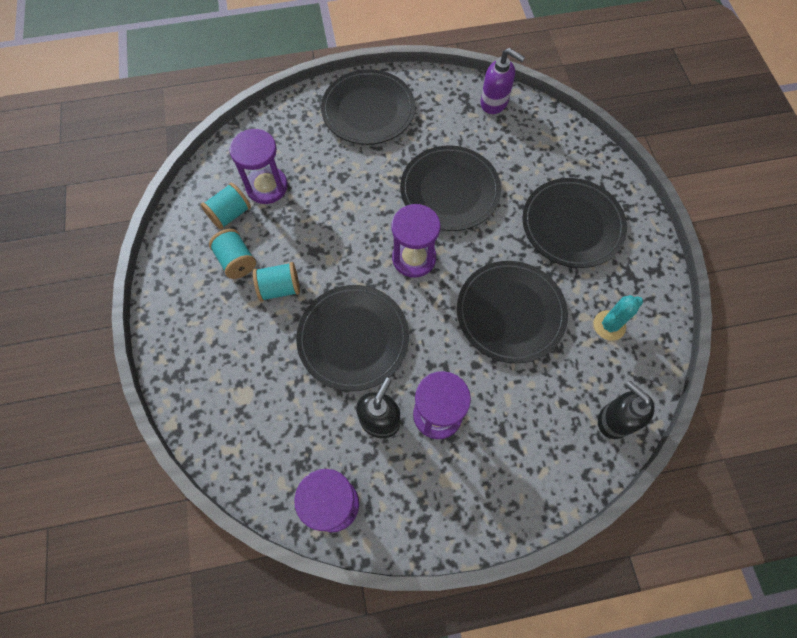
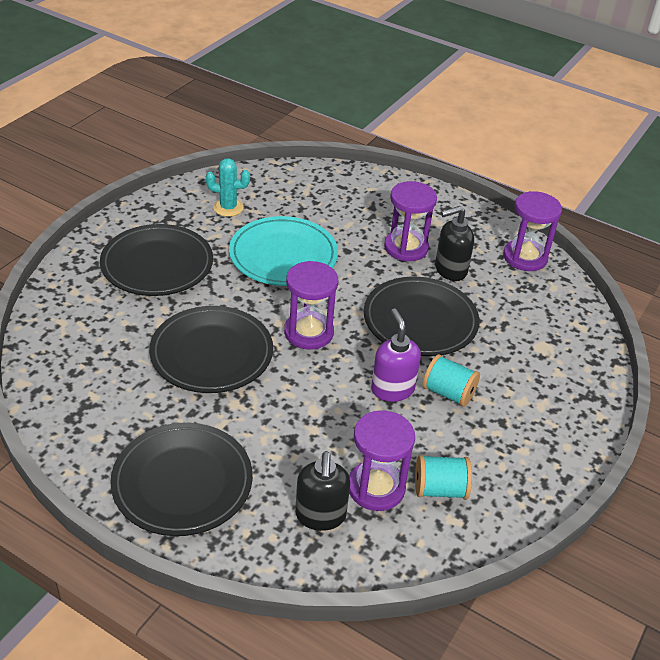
camera: 140 degrees left, 25 degrees down
turquoise spool [209,229,256,279] -> none
black plate [457,261,568,363] -> turquoise plate [229,216,338,286]
purple soap dispenser [481,48,525,114] -> purple soap dispenser moved to [371,308,421,402]
black soap dispenser [598,380,655,439] -> black soap dispenser moved to [295,451,350,531]

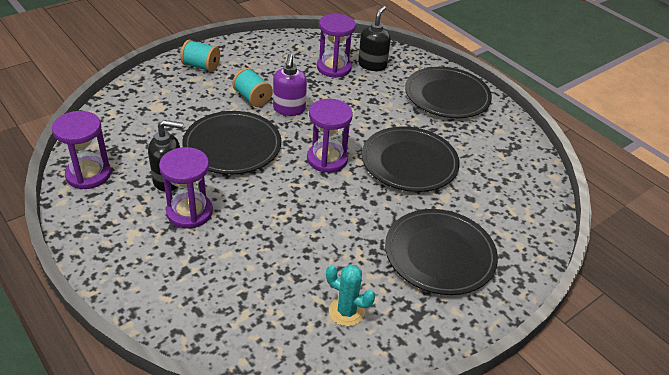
camera: 160 degrees left, 0 degrees up
turquoise plate [229,216,338,286] -> none
turquoise spool [415,455,472,499] -> turquoise spool moved to [180,40,220,72]

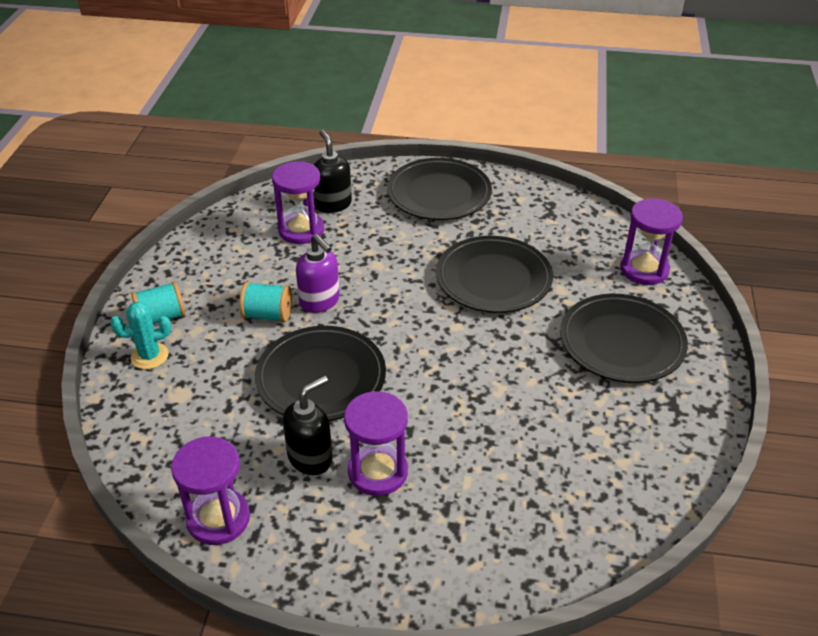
camera: 40 degrees left, 0 degrees up
purple hourglass [307,99,353,173] -> purple hourglass moved to [620,198,683,285]
turquoise cactus [326,264,375,326] -> turquoise cactus moved to [110,302,171,369]

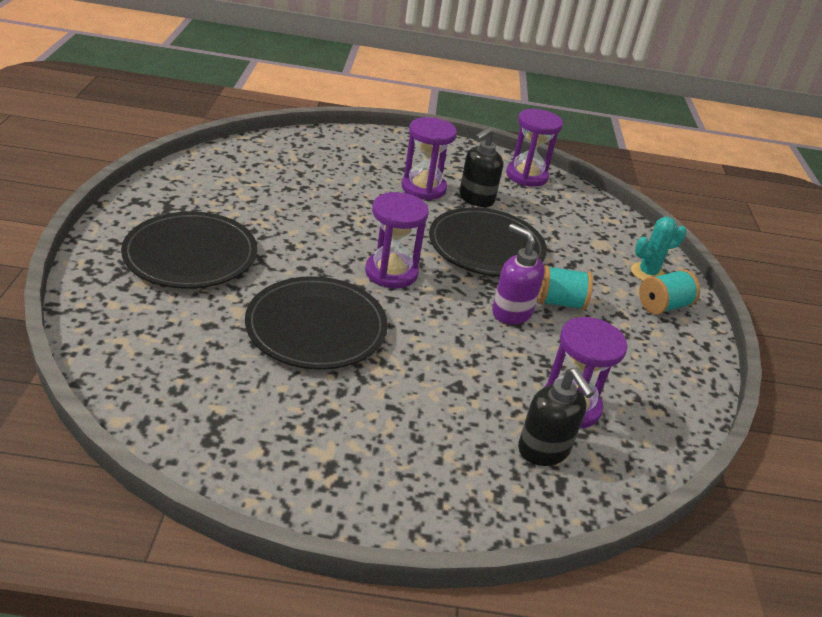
camera: 170 degrees right, 5 degrees down
black plate [387,158,492,220] -> none
purple hourglass [620,198,683,285] -> purple hourglass moved to [365,192,429,288]

